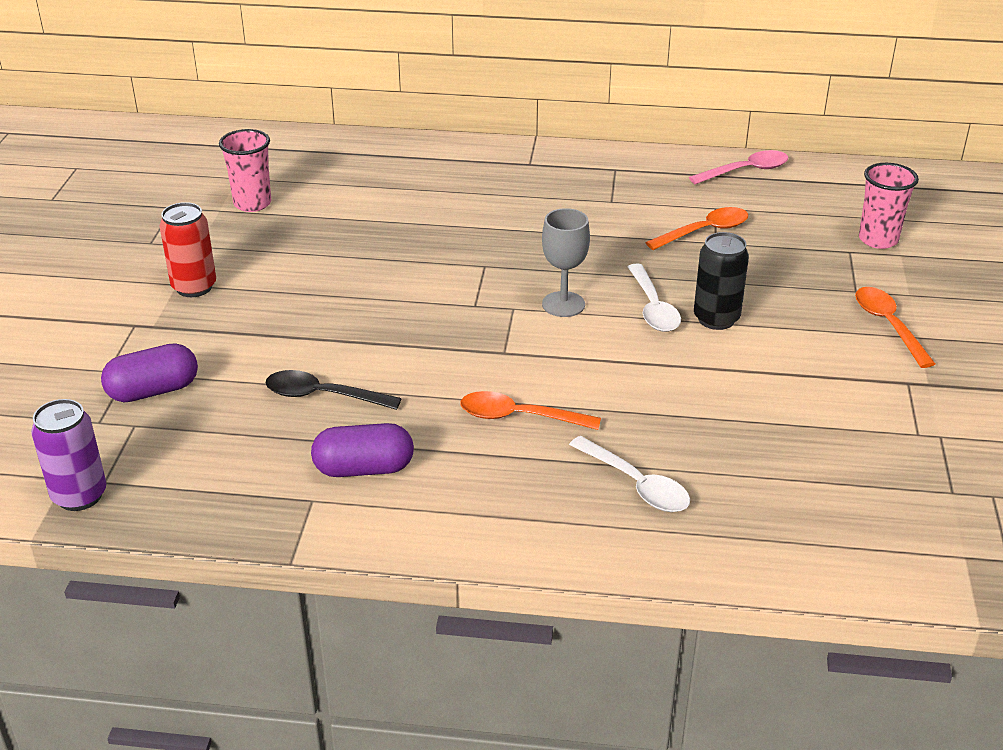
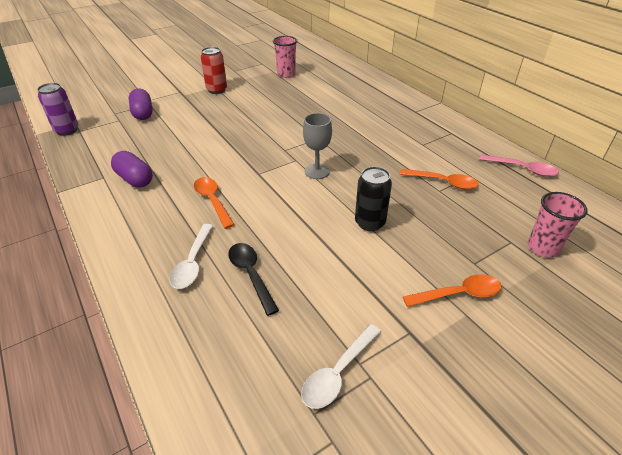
camera: 50 degrees right, 5 degrees up
purple capsule [101,343,198,402] -> purple capsule turned 45 degrees clockwise [129,89,153,120]
black spoon [266,370,402,410] -> black spoon moved to [228,243,279,316]
white spoon [628,263,681,332] -> white spoon moved to [301,324,381,409]
orange spoon [855,287,935,368] -> orange spoon turned 45 degrees clockwise [403,274,501,307]

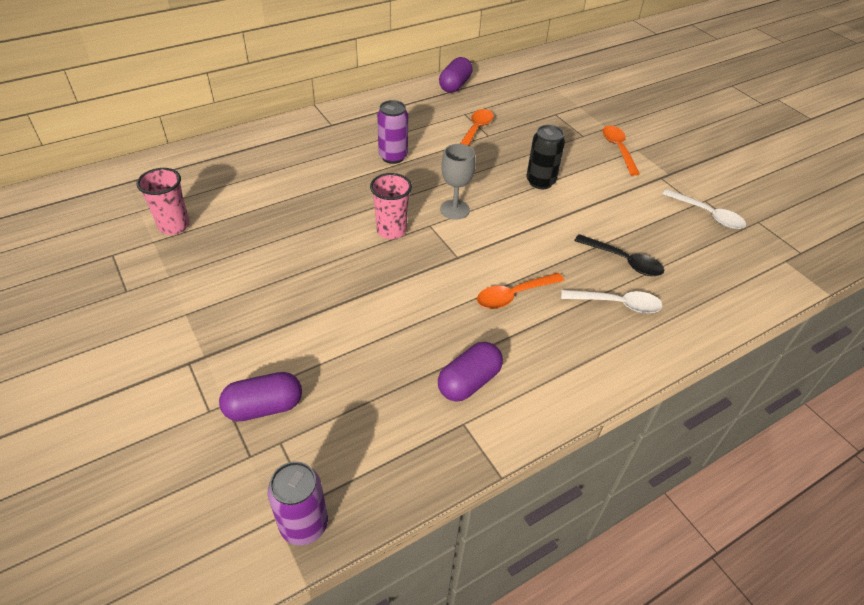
camera: 90 degrees left, 5 degrees up
red can [201,47,227,94] -> none
black spoon [228,243,279,316] -> black spoon turned 120 degrees counterclockwise [574,234,664,276]
pink spoon [479,154,559,177] -> purple capsule [439,57,473,93]
pink cup [528,192,588,257] -> pink cup moved to [370,173,412,239]
none -> purple can [377,100,408,164]

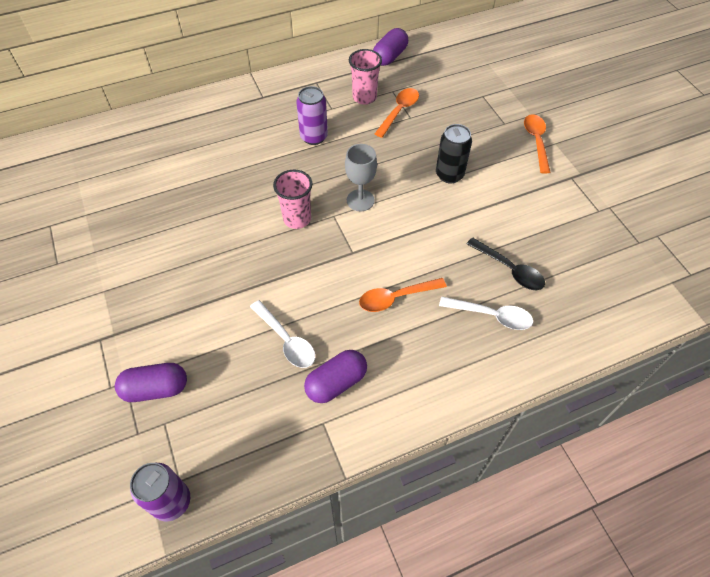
camera: 10 degrees right, 10 degrees up
pink cup [137,168,190,235] -> pink cup moved to [349,49,382,105]
white spoon [663,189,746,229] -> white spoon moved to [250,300,315,368]

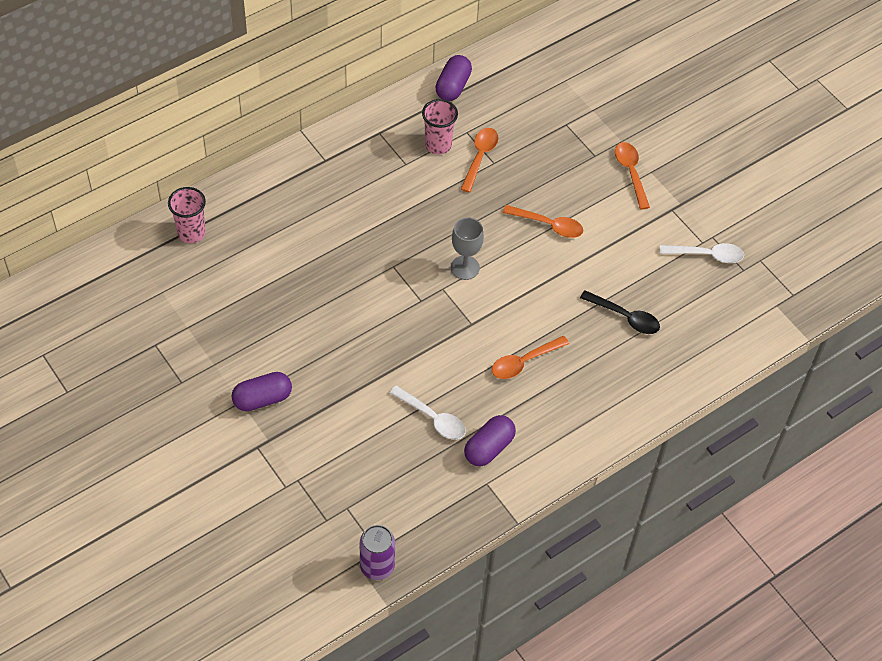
camera: 15 degrees left, 0 degrees up
purple capsule [115,363,187,402] -> purple capsule moved to [231,372,292,411]
pink cup [273,170,312,229] -> pink cup moved to [168,187,206,243]
purple can [296,86,328,145] -> none
black can [436,124,472,183] -> orange spoon [503,205,583,238]
white spoon [439,296,533,330] -> white spoon moved to [660,243,744,263]

